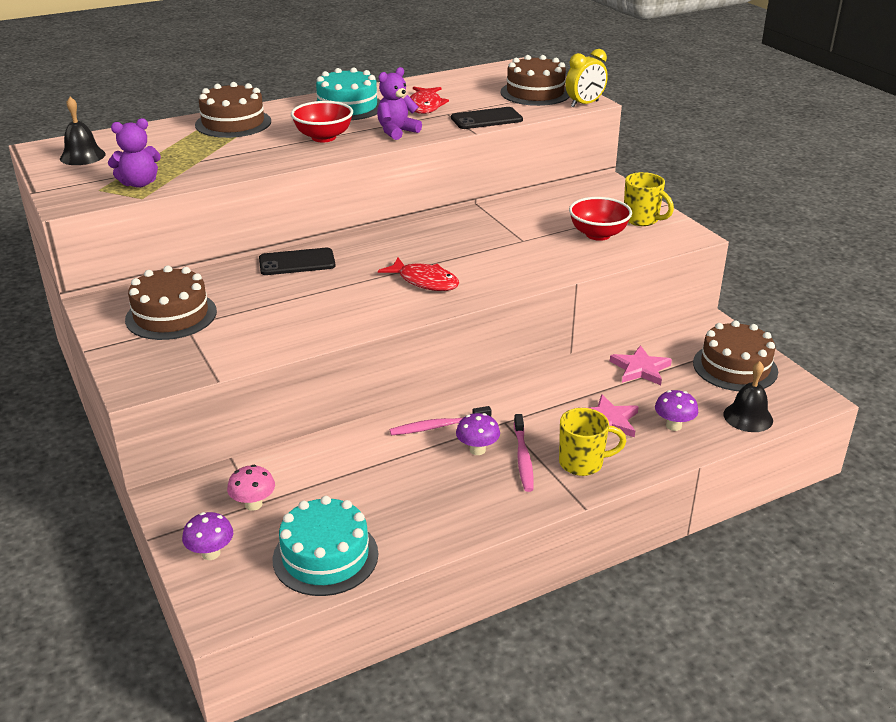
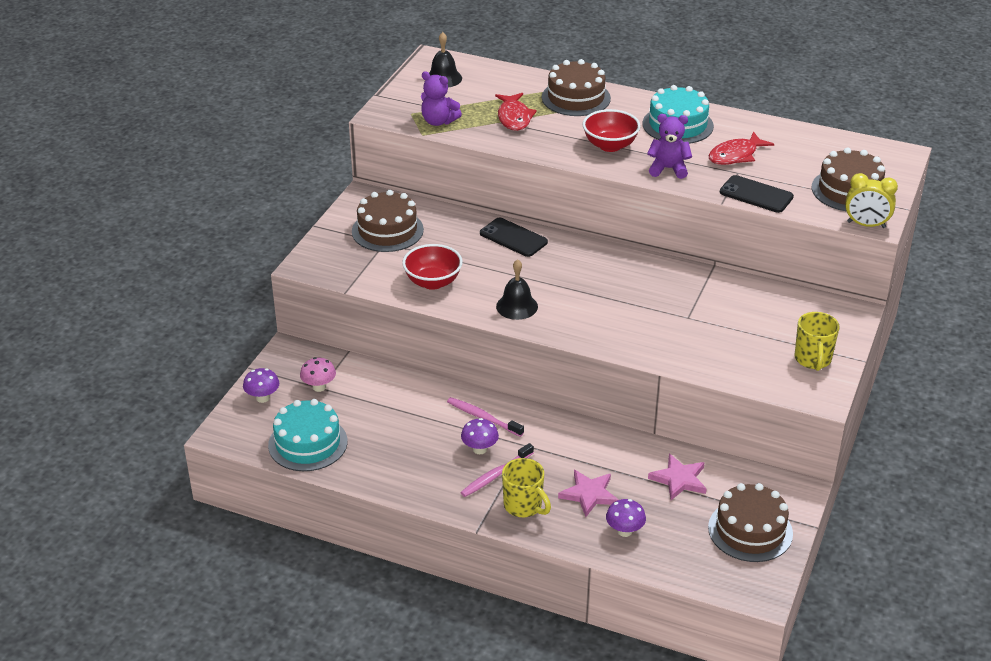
camera: 50 degrees right, 5 degrees up
red fish [378,258,459,291] -> red fish moved to [495,93,537,131]
red bowl [569,197,632,241] -> red bowl moved to [402,244,463,290]
black bell [723,361,773,432] -> black bell moved to [496,259,538,320]

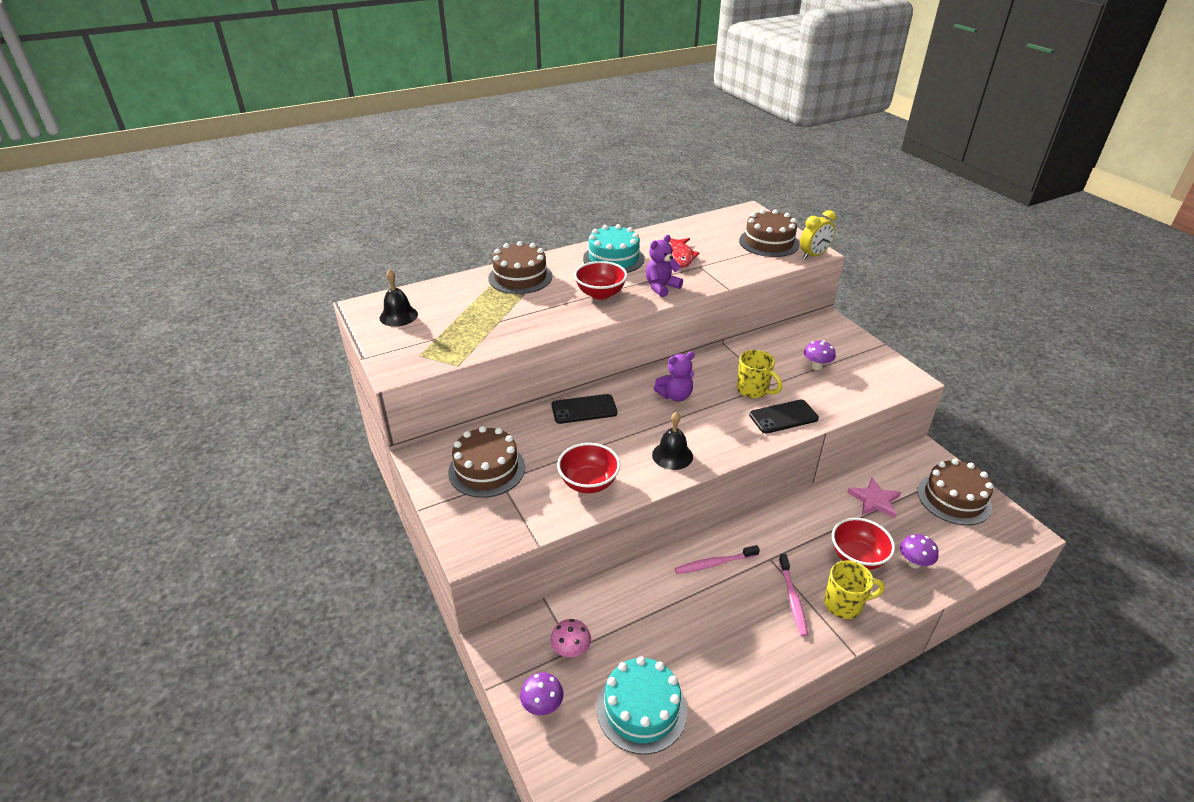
camera: 50 degrees left, 0 degrees up
purple teddy bear [421,71,462,126] -> purple teddy bear moved to [654,351,695,402]
purple mushroom [461,418,499,454] -> purple mushroom moved to [804,341,836,370]
red fish [495,93,537,131] -> none
pink star [558,470,619,517] -> red bowl [832,518,895,570]
black phone [720,175,794,213] -> black phone moved to [749,400,819,433]
yellow mug [795,312,839,371] -> yellow mug moved to [737,350,782,398]

